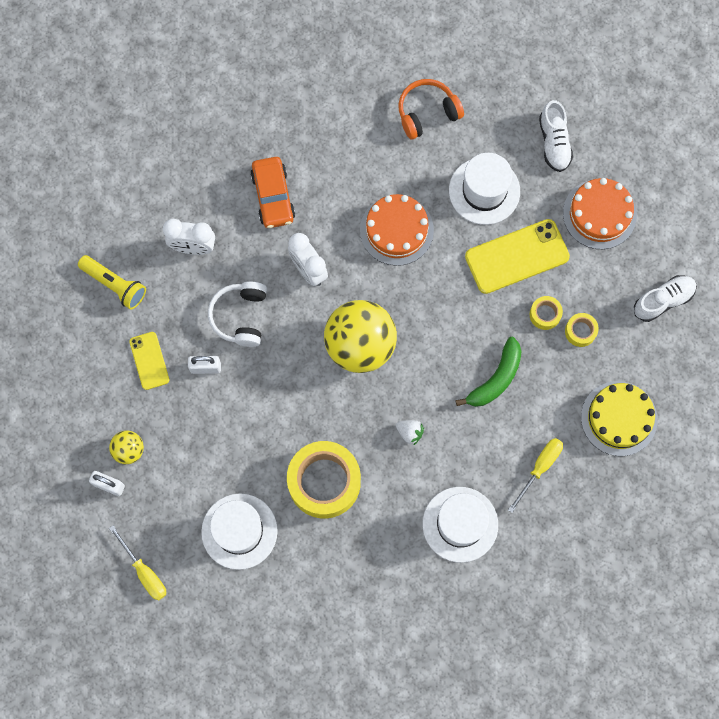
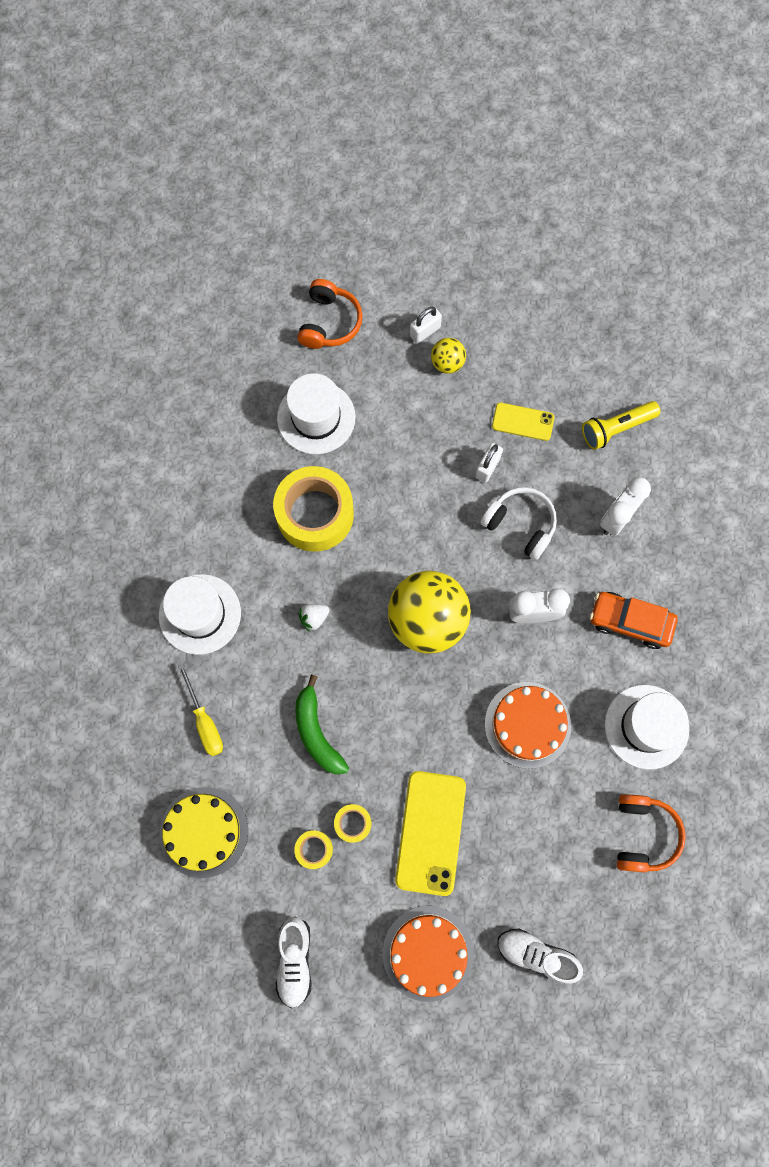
camera: 120 degrees right, 0 degrees up
yellow screwdriver [109,525,166,600] -> orange headphones [297,279,363,349]
white hat [449,153,520,225] -> white hat moved to [605,685,689,770]

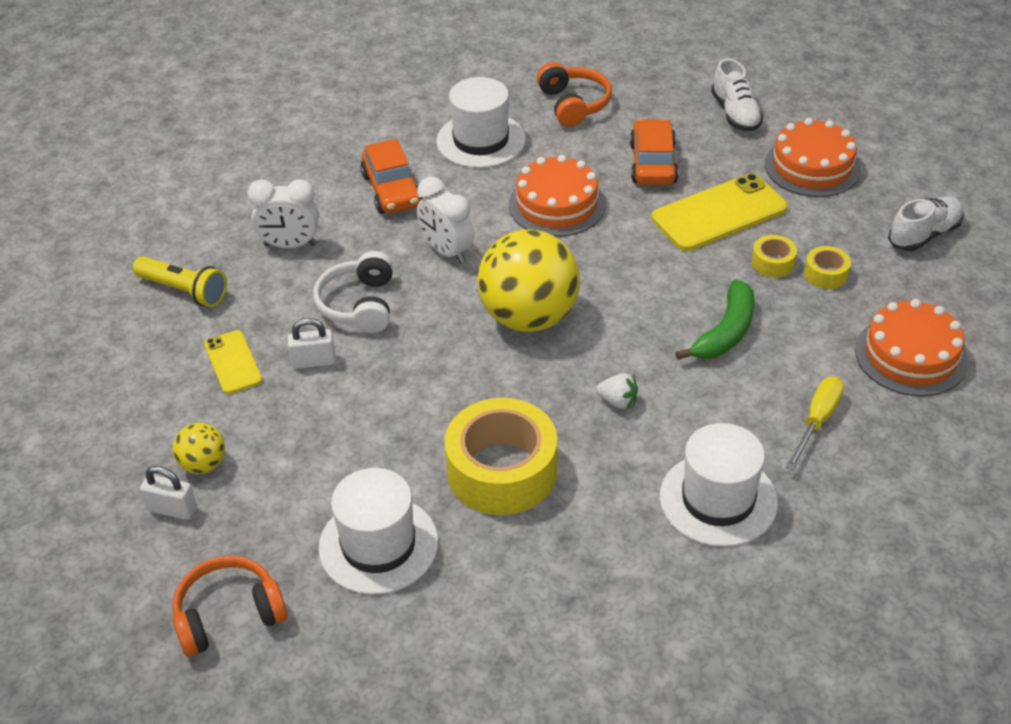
camera: 125 degrees left, 30 degrees down
yellow cake [160,787,248,878] -> orange cake [855,299,968,396]
orange headphones [617,794,686,872] -> orange headphones turned 105 degrees clockwise [537,62,612,127]
none -> orange car [630,119,679,185]

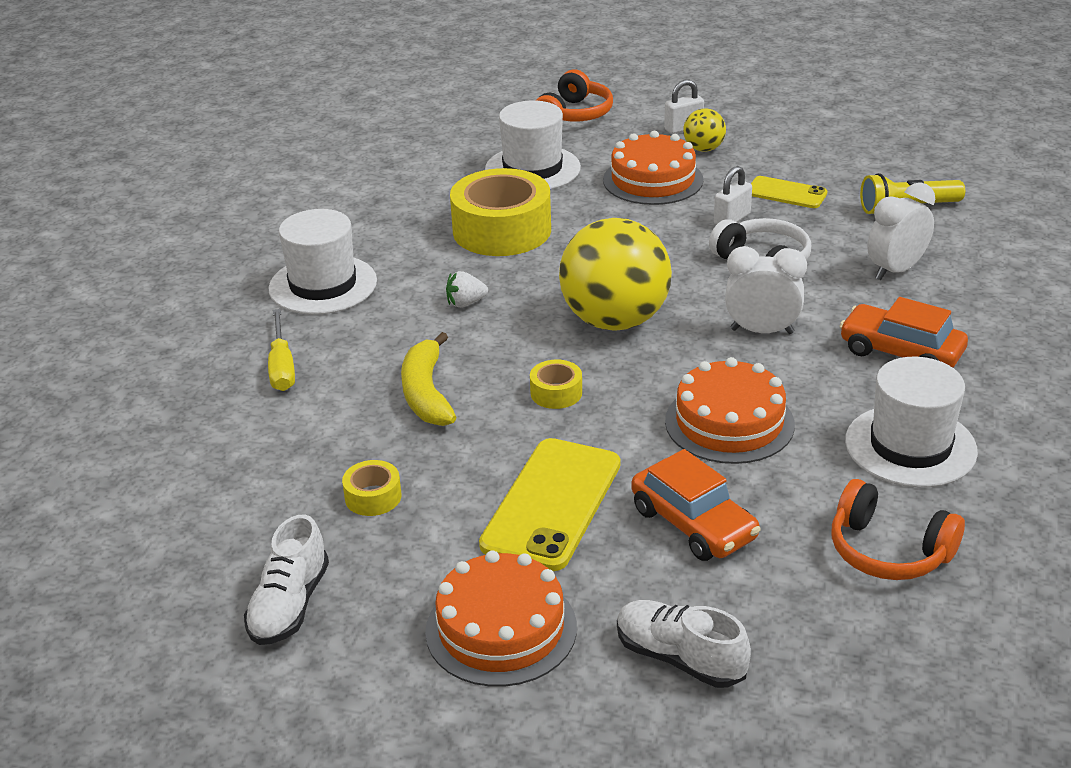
camera: 140 degrees right, 10 degrees down
green banana [675,279,754,360] -> yellow banana [401,332,456,426]
yellow tape [752,235,797,277] -> yellow tape moved to [530,359,582,409]
orange cake [855,299,968,396] -> orange cake moved to [603,131,704,205]

